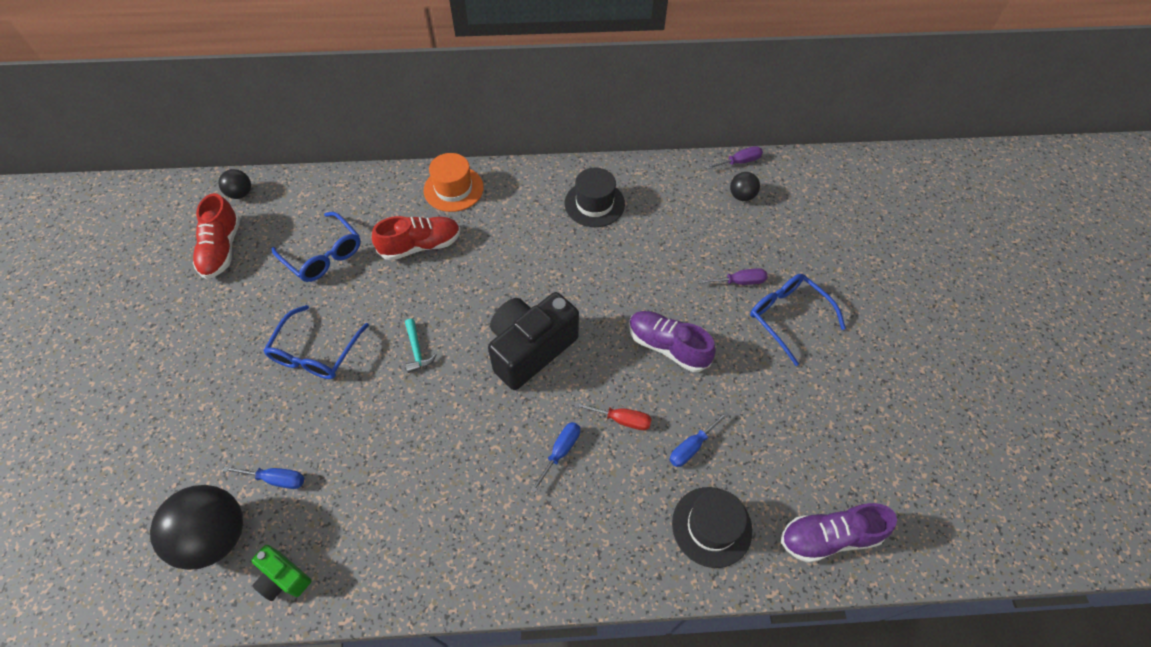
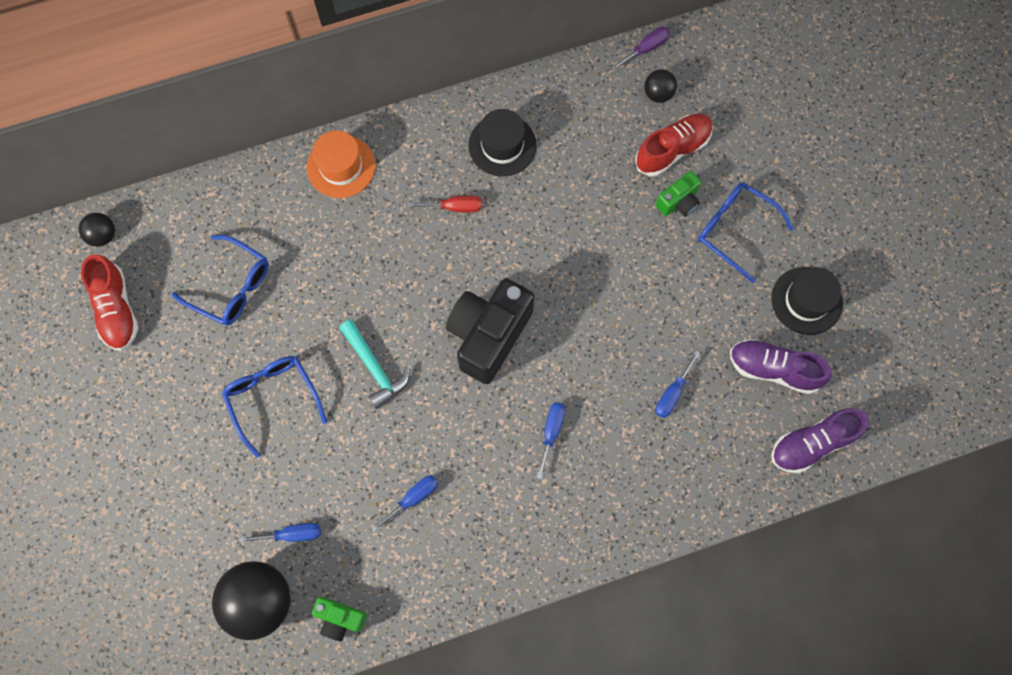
camera: 15 degrees left, 15 degrees up
blue glasses [263,305,369,379] -> blue glasses turned 150 degrees clockwise [222,356,327,458]
red shoe [372,216,461,260] -> red shoe moved to [635,114,713,176]
turquoise hammer [405,319,437,373] -> turquoise hammer [339,319,410,409], size x1.53
red screwdriver [574,402,652,430] -> red screwdriver moved to [408,196,482,212]
purple shoe [629,311,716,372] -> purple shoe moved to [730,339,831,394]
black hat [672,487,752,568] -> black hat moved to [771,267,843,335]
purple screwdriver [698,268,767,285] -> green camera [656,171,701,216]
none -> blue screwdriver [371,475,438,532]

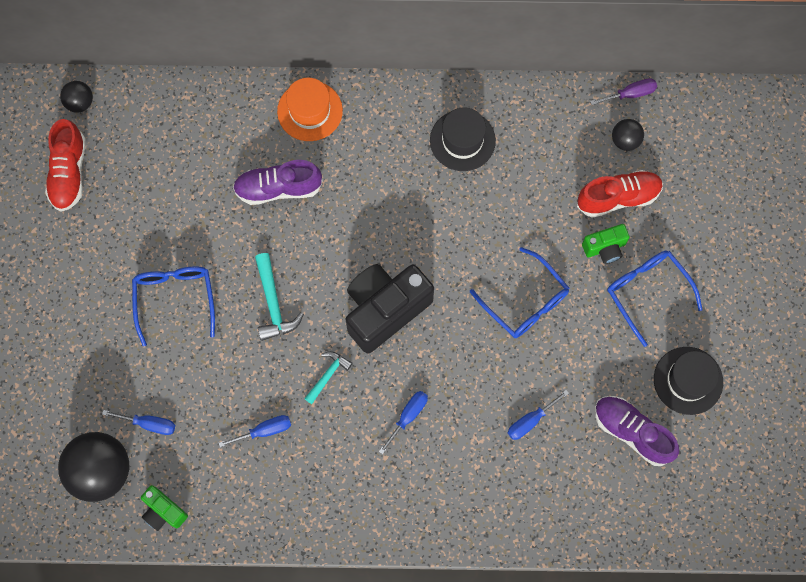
camera: 20 degrees right, 0 degrees up
blue glasses [172,235,269,326] -> blue glasses moved to [470,247,569,338]
red screwdriver [408,196,482,212] -> none
purple shoe [771,408,869,473] -> purple shoe moved to [233,160,322,205]
none -> turquoise hammer [304,351,353,404]

